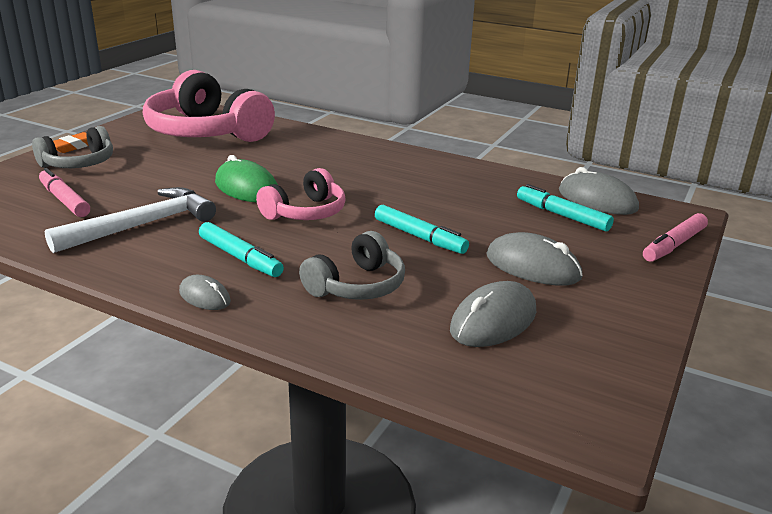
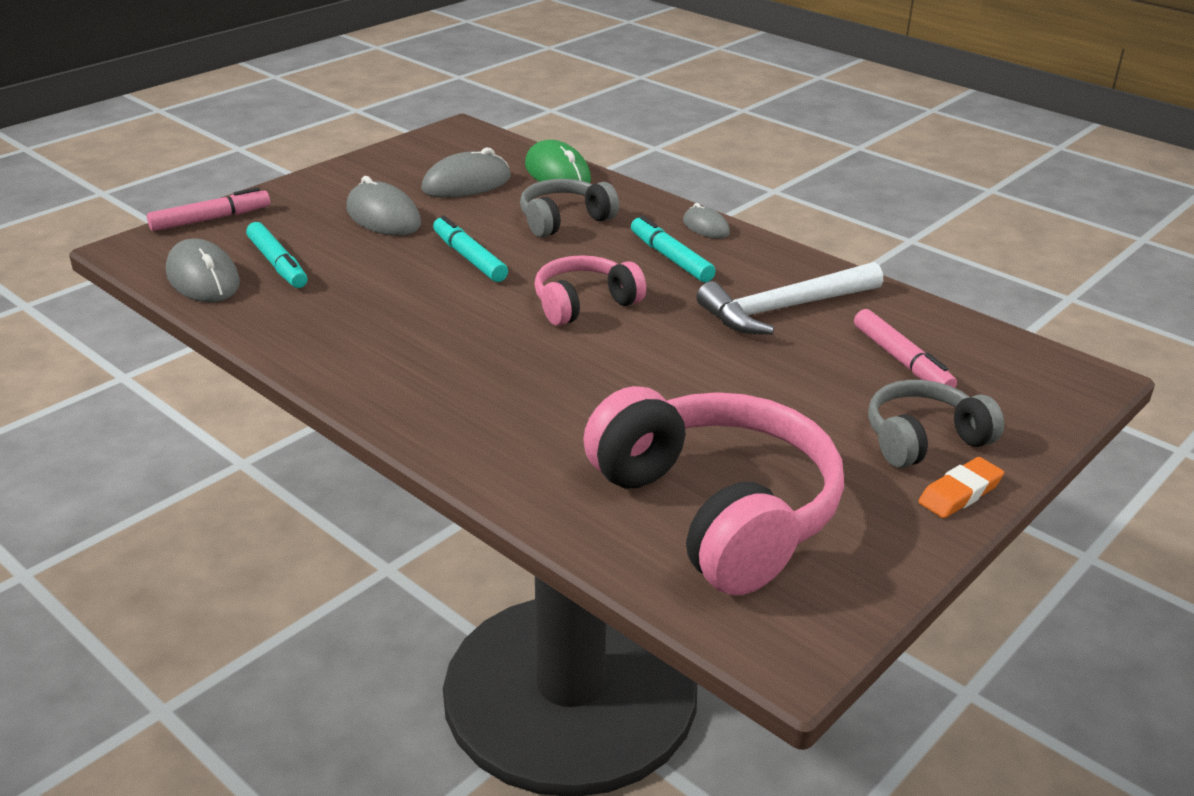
camera: 165 degrees left, 5 degrees up
green mouse [215,155,278,203] -> green mouse moved to [525,140,591,183]

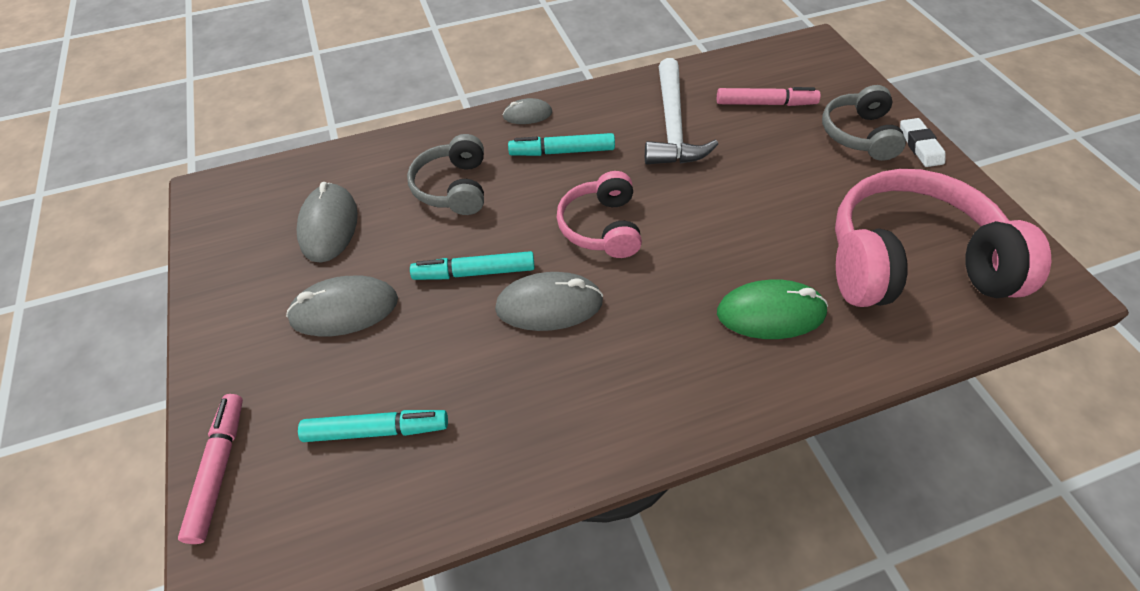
camera: 60 degrees left, 20 degrees up
grey mouse [166,238,240,302] -> grey mouse moved to [495,272,603,331]
green mouse [525,140,591,183] -> green mouse moved to [717,280,828,339]
orange eraser [918,457,1004,518] -> white eraser [900,118,946,167]

